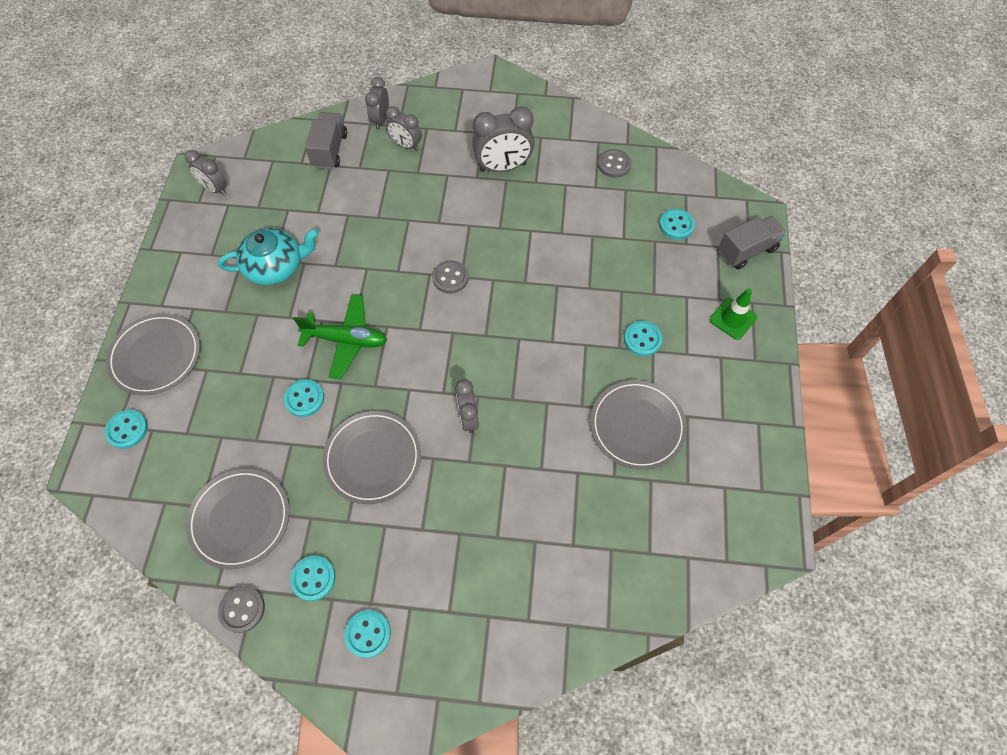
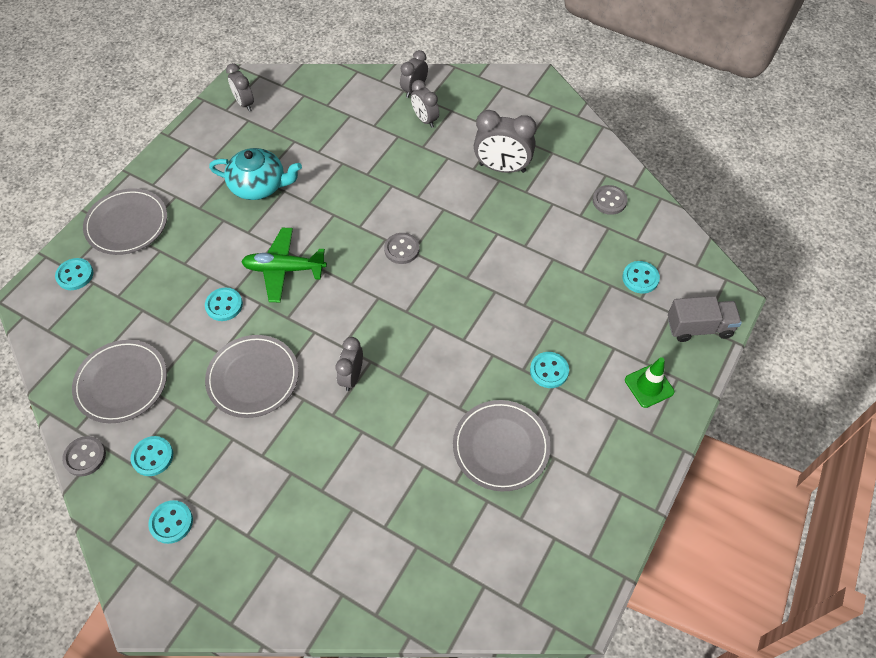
camera: 25 degrees right, 5 degrees down
green plane [293,295,387,379] -> green plane turned 150 degrees clockwise [241,228,327,303]
grey truck [305,112,347,169] -> none

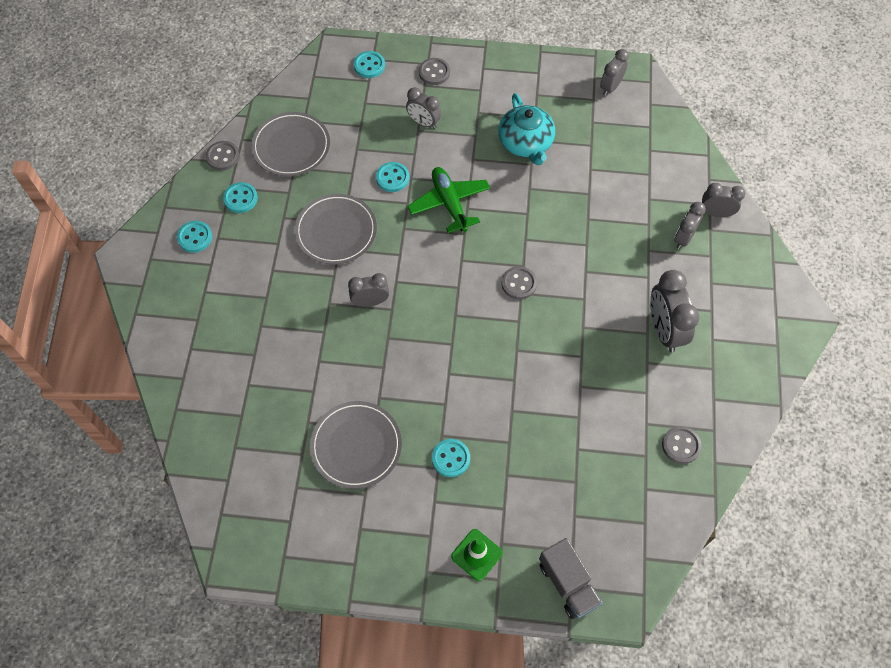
camera: 65 degrees right, 5 degrees up
grey plate [83,188,167,255] -> grey button [419,58,450,85]
turquoise button [622,261,660,294] -> none
none -> grey clock [406,87,441,129]

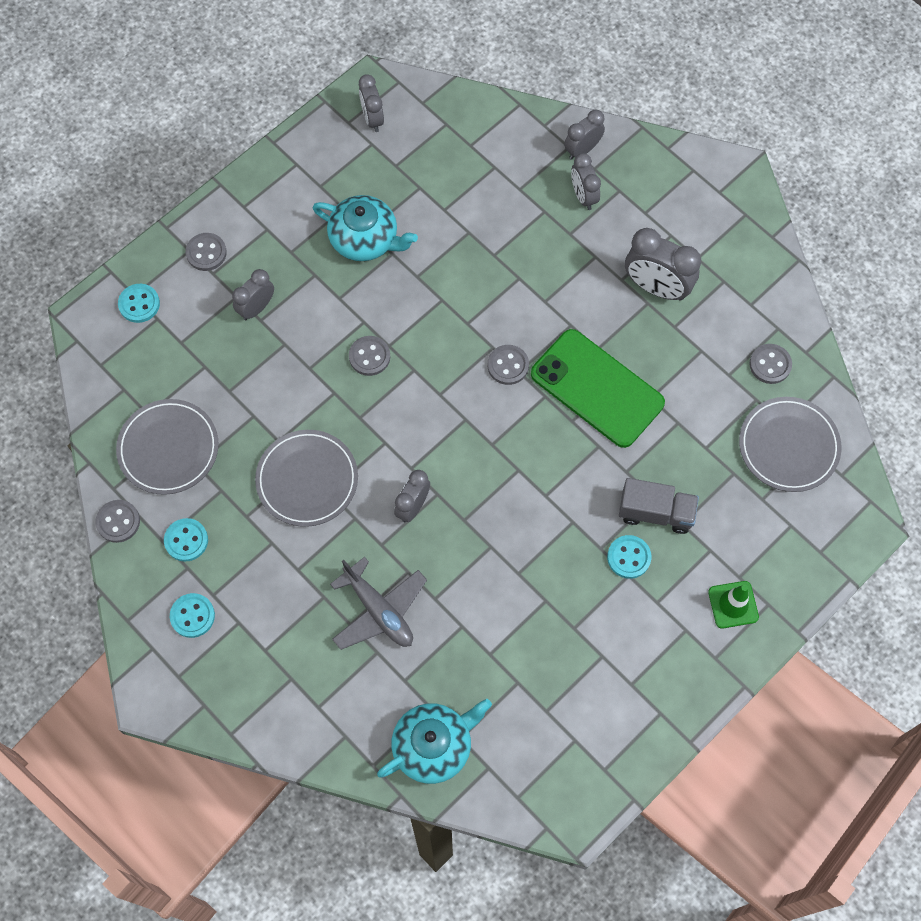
camera: 50 degrees left, 5 degrees up
grey plate [310,401,402,489] -> grey plate moved to [739,397,842,492]
turquoise button [376,162,409,192] -> none
grey clock [406,87,441,129] -> grey clock turned 150 degrees clockwise [232,269,274,320]
green plane [408,167,490,233] -> grey button [349,336,390,376]
grey truck [539,538,603,619] -> grey truck moved to [619,478,699,534]
none -> grey plane [330,557,427,650]
none -> turquoise teapot [377,699,492,784]
none -> green phone [531,329,665,448]

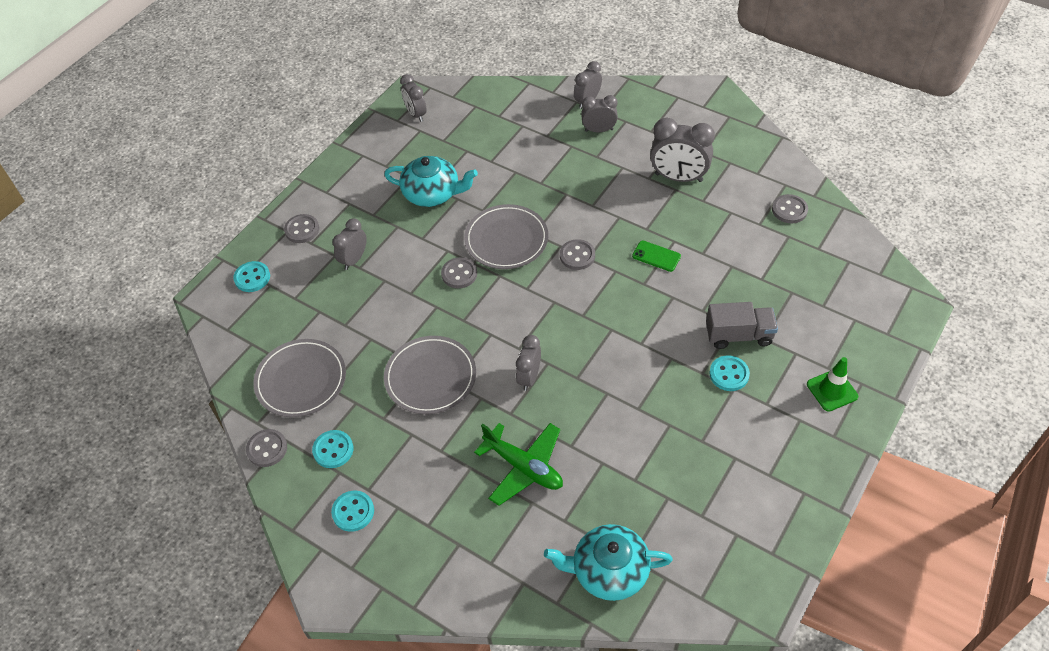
camera: 10 degrees left, 15 degrees down
grey plane [330,557,427,650] -> green plane [474,423,563,506]
turquoise teapot [377,699,492,784] -> turquoise teapot turned 135 degrees counterclockwise [544,524,673,601]
green phone [531,329,665,448] -> green phone [632,241,681,272], size x0.41
grey clock [571,153,601,210] -> grey clock turned 120 degrees clockwise [581,95,618,132]
grey plate [739,397,842,492] -> grey plate moved to [464,204,548,269]

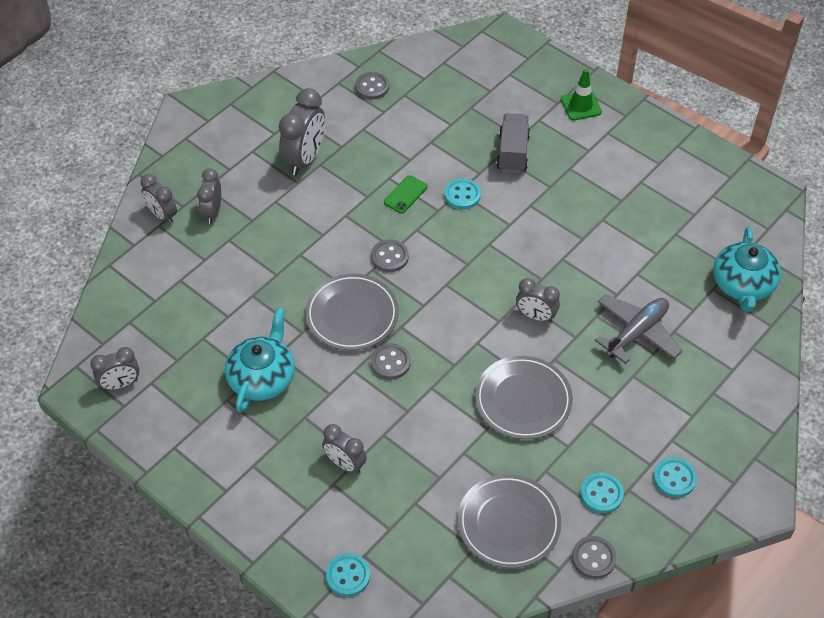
camera: 85 degrees left, 0 degrees up
grey button [284,214,319,243] -> none
green plane [474,423,563,506] -> grey plane [595,294,682,364]
turquoise button [710,356,750,391] -> turquoise button moved to [444,178,481,209]

